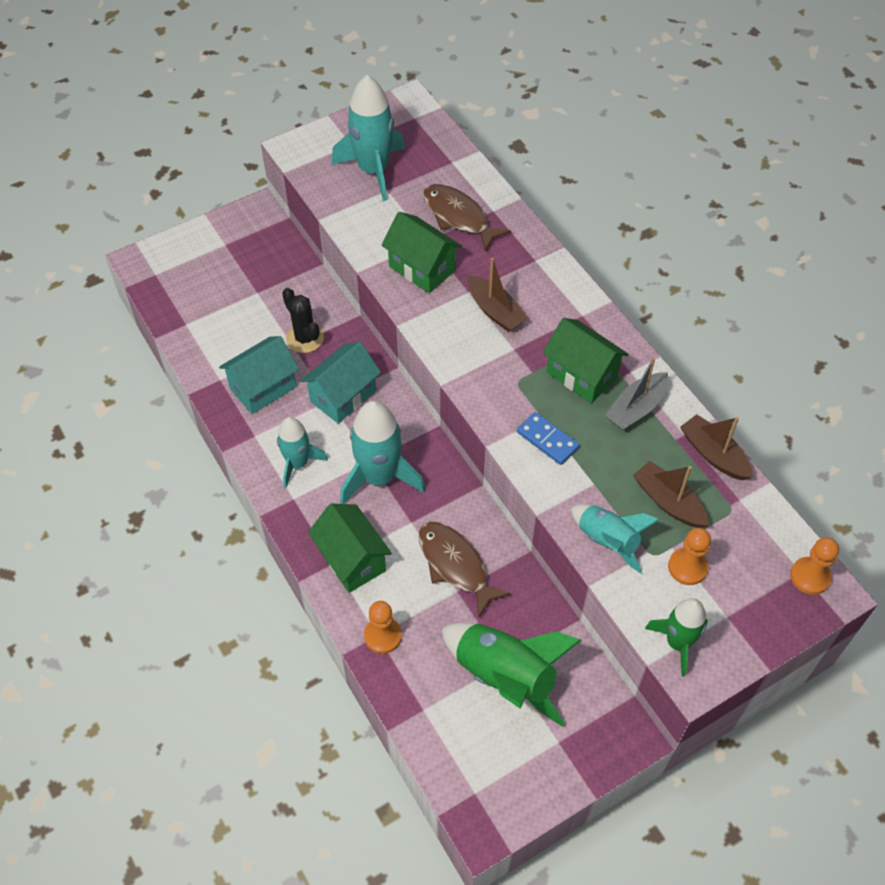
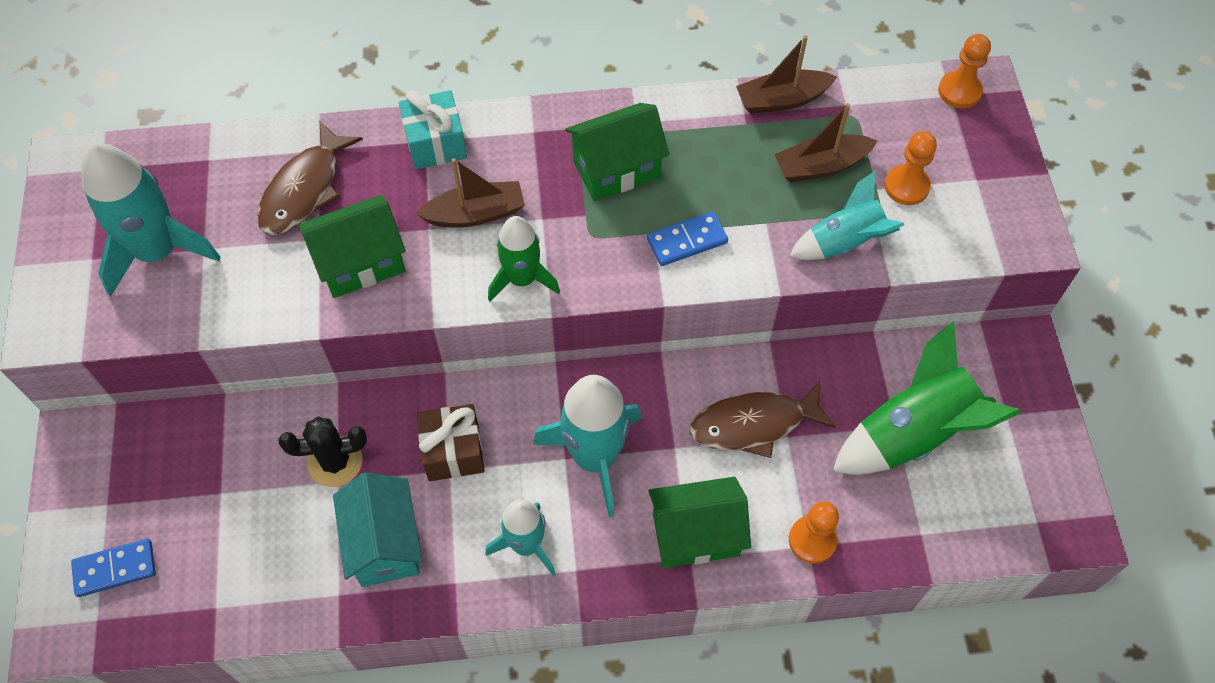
camera: 65 degrees left, 5 degrees up
turquoise house [301,342,381,424] -> brown gift [417,404,484,481]
brown fish [423,184,511,252] -> brown fish turned 45 degrees counterclockwise [257,121,363,235]
grey boat [605,357,668,430] -> none
green rocket [645,598,708,677] -> green rocket moved to [488,216,560,301]
none -> blue domino [71,539,156,597]
none -> turquoise gift [399,90,467,170]

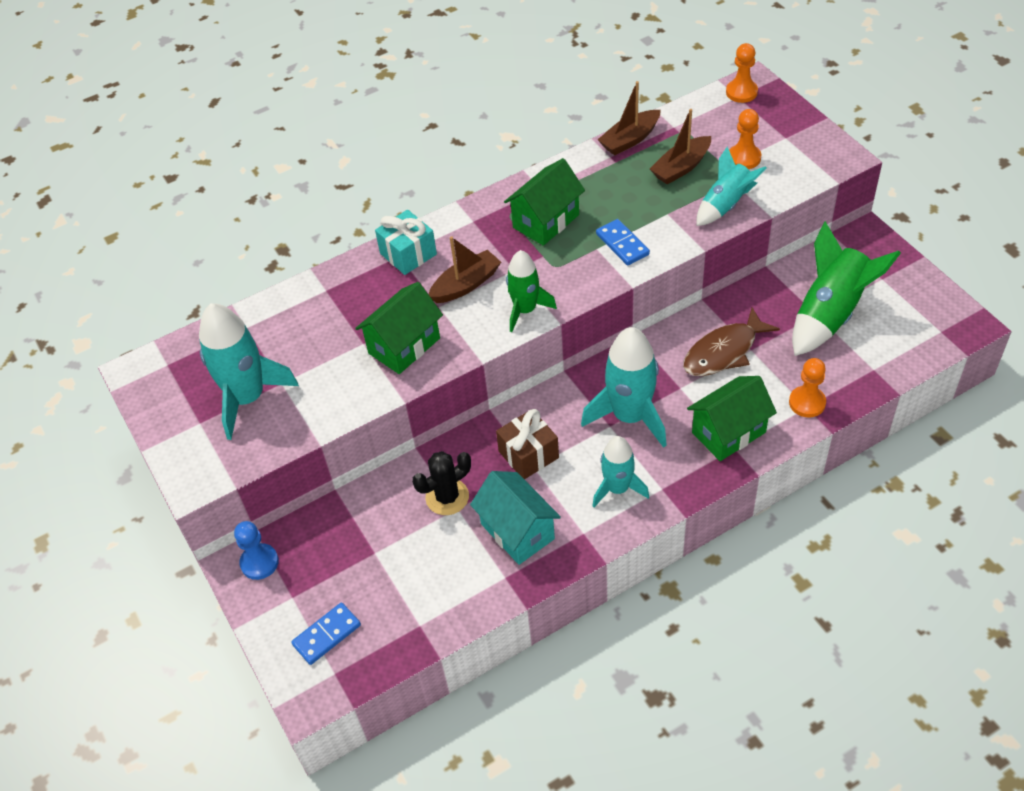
camera: 20 degrees left, 10 degrees down
brown fish [257,121,363,235] -> none
blue domino [647,212,728,266] -> blue domino turned 75 degrees counterclockwise [596,219,650,266]
none -> blue pawn [234,521,279,580]

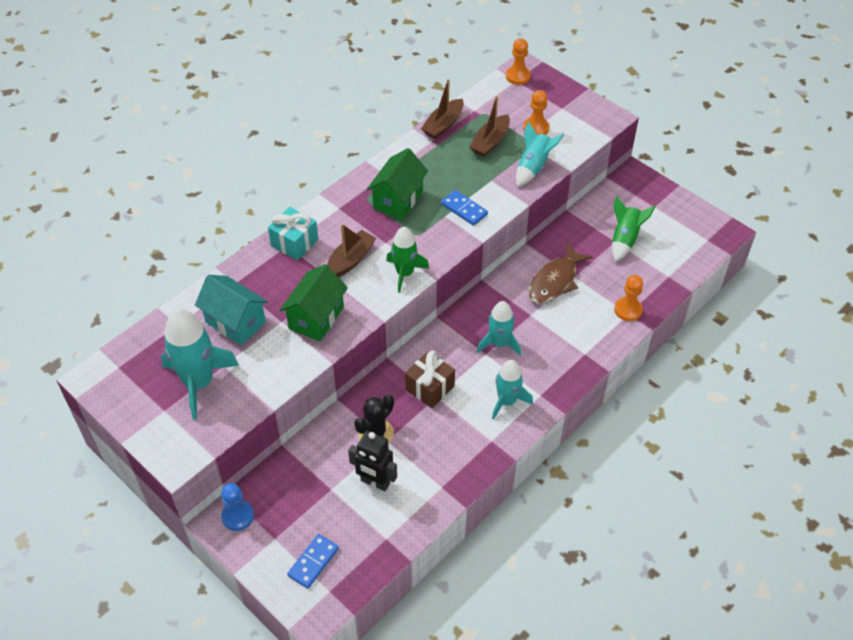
camera: 20 degrees left, 0 degrees up
turquoise house [470,471,561,565] -> turquoise house moved to [195,275,268,345]
turquoise rocket [581,327,667,448] -> turquoise rocket [477,301,521,356], size x0.63
green house [687,376,777,461] -> none
green rocket [792,221,901,356] -> green rocket [612,196,656,262], size x0.63
none -> black robot [348,431,397,491]

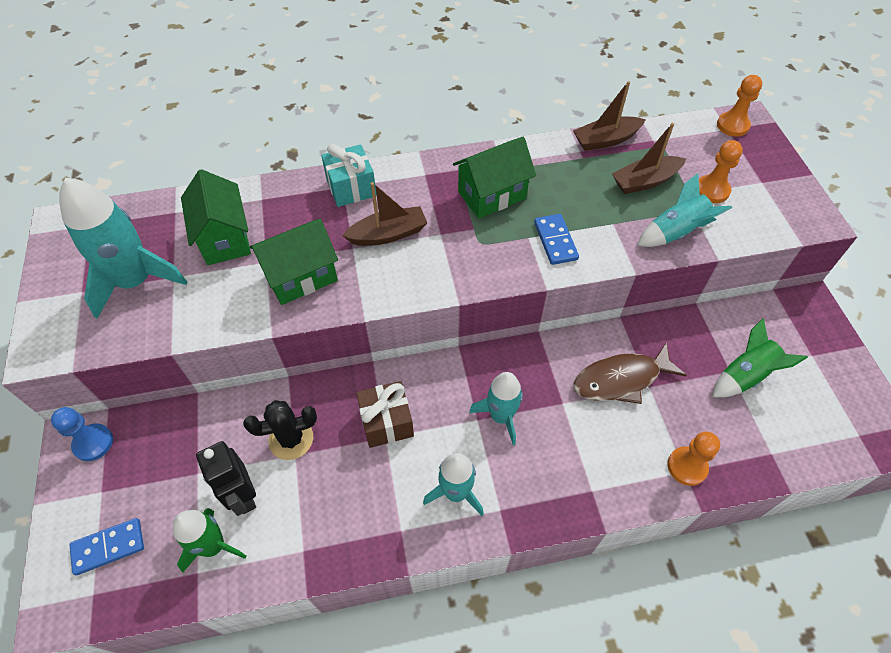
camera: 35 degrees right, 5 degrees up
turquoise house [195,275,268,345] -> green house [181,169,251,265]
green rocket [386,227,429,293] -> green rocket moved to [173,508,247,573]

